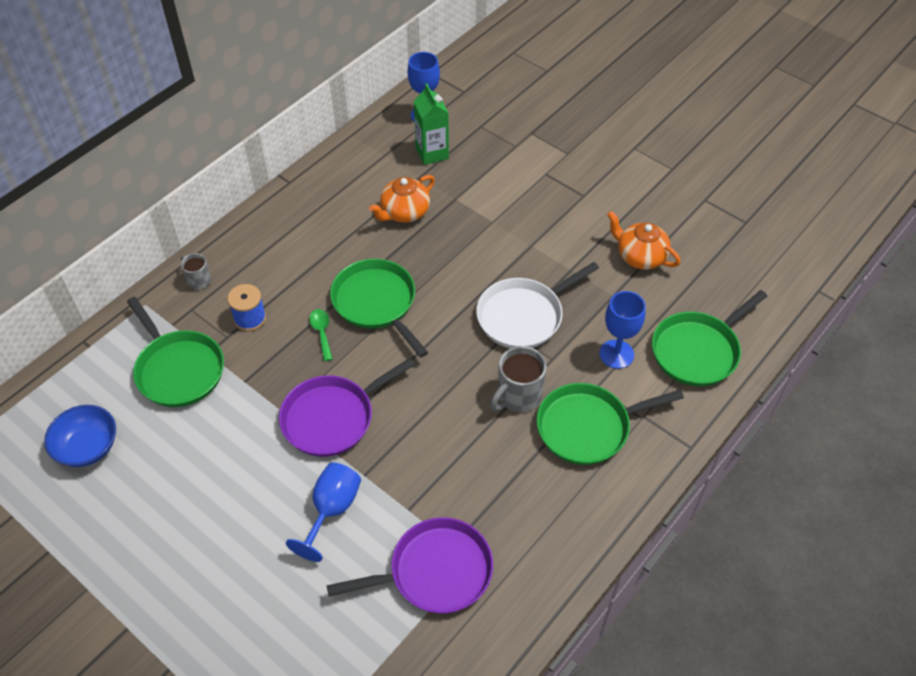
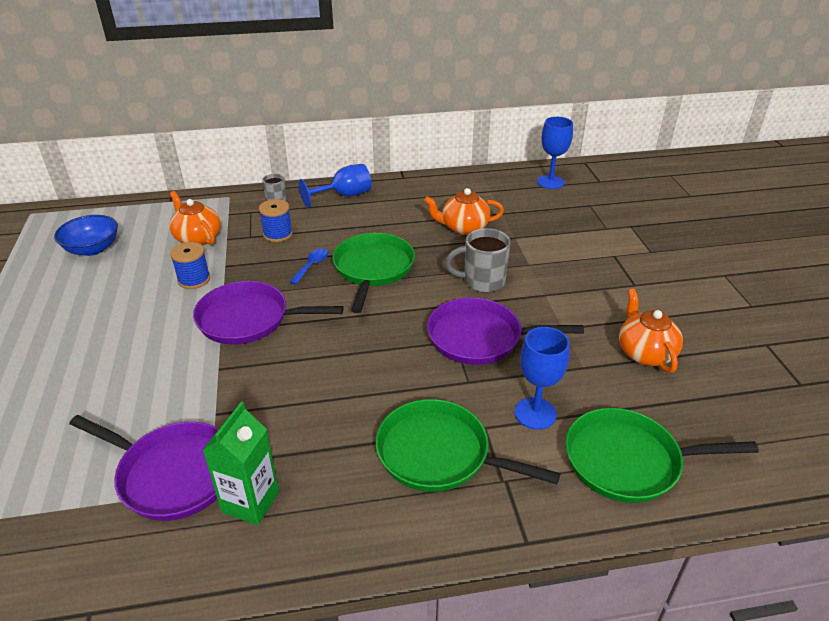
camera: 40 degrees right, 15 degrees down
green pan [127,297,224,407] -> orange teapot [169,191,221,246]
blue goblet [286,463,361,562] -> blue goblet moved to [299,164,371,208]
green spoon [309,309,333,361] -> blue spoon [290,249,328,285]
green carton [413,83,449,165] -> green carton moved to [202,402,279,525]
white pan [476,262,599,348] -> purple pan [427,298,584,365]
grey mug [490,346,547,412] -> grey mug moved to [445,228,511,292]
none -> blue spool [170,242,210,289]

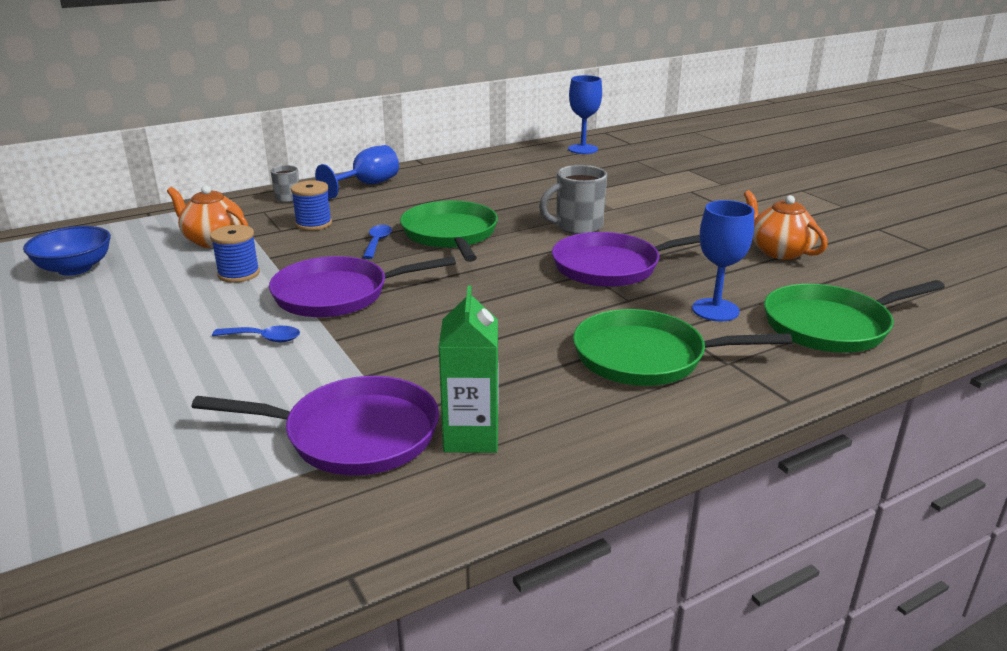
camera: 20 degrees left, 10 degrees down
orange teapot [424,188,504,235] -> none
none -> blue spoon [212,326,300,342]

